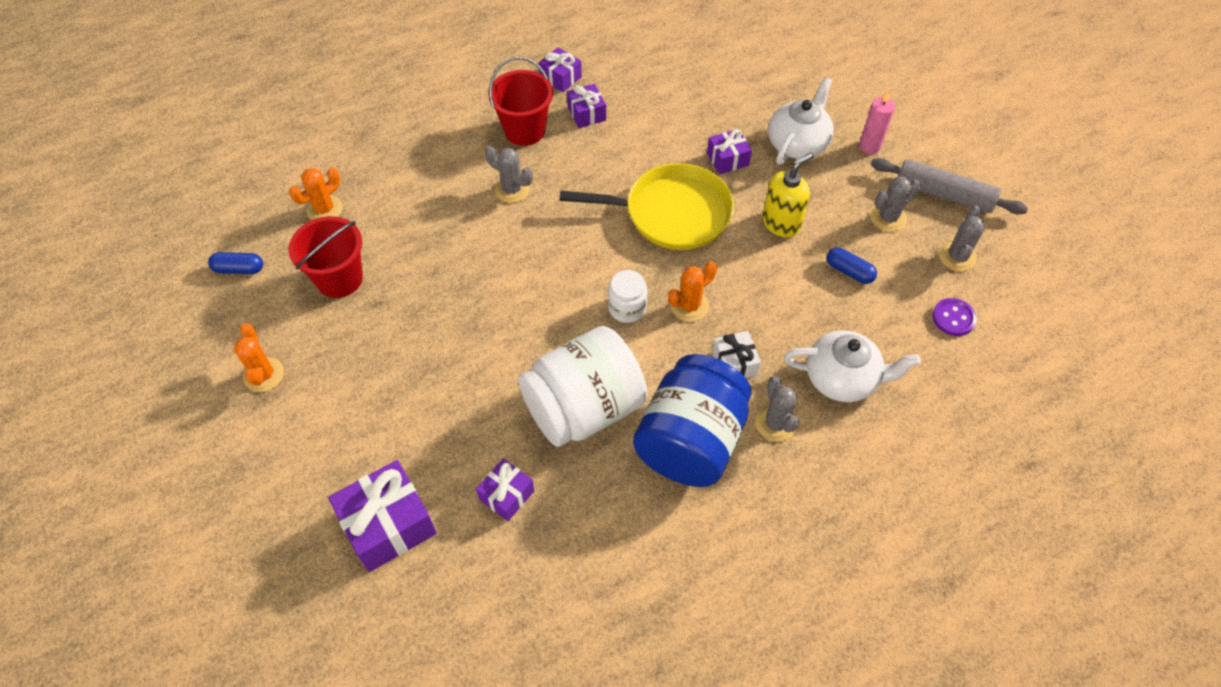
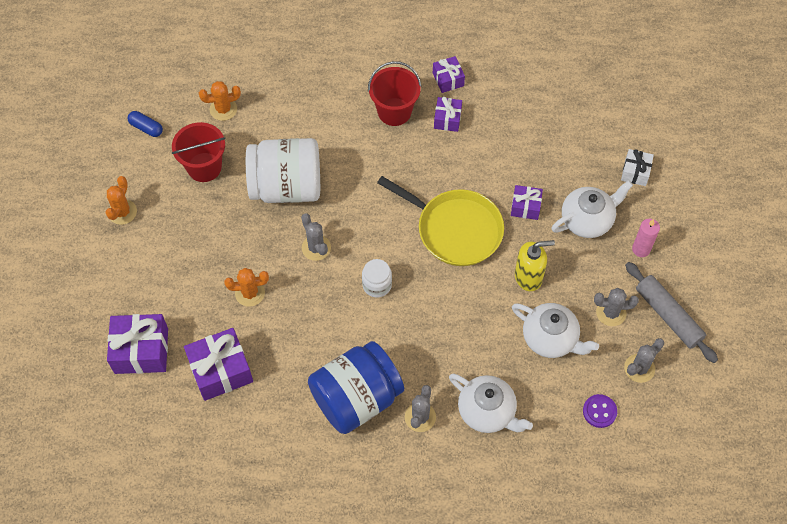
camera: 30 degrees right, 5 degrees up
purple gift [476,459,535,521] -> purple gift [184,328,253,401], size x1.77
grey cactus [485,146,533,203] -> grey cactus moved to [301,213,331,261]
white jar [518,326,647,447] -> white jar moved to [246,138,320,203]
orange cactus [668,261,717,322] -> orange cactus moved to [224,268,269,307]
white gift [712,331,761,378] -> white gift moved to [621,149,654,186]
blue capsule [827,247,877,284] -> white teapot [512,303,599,358]

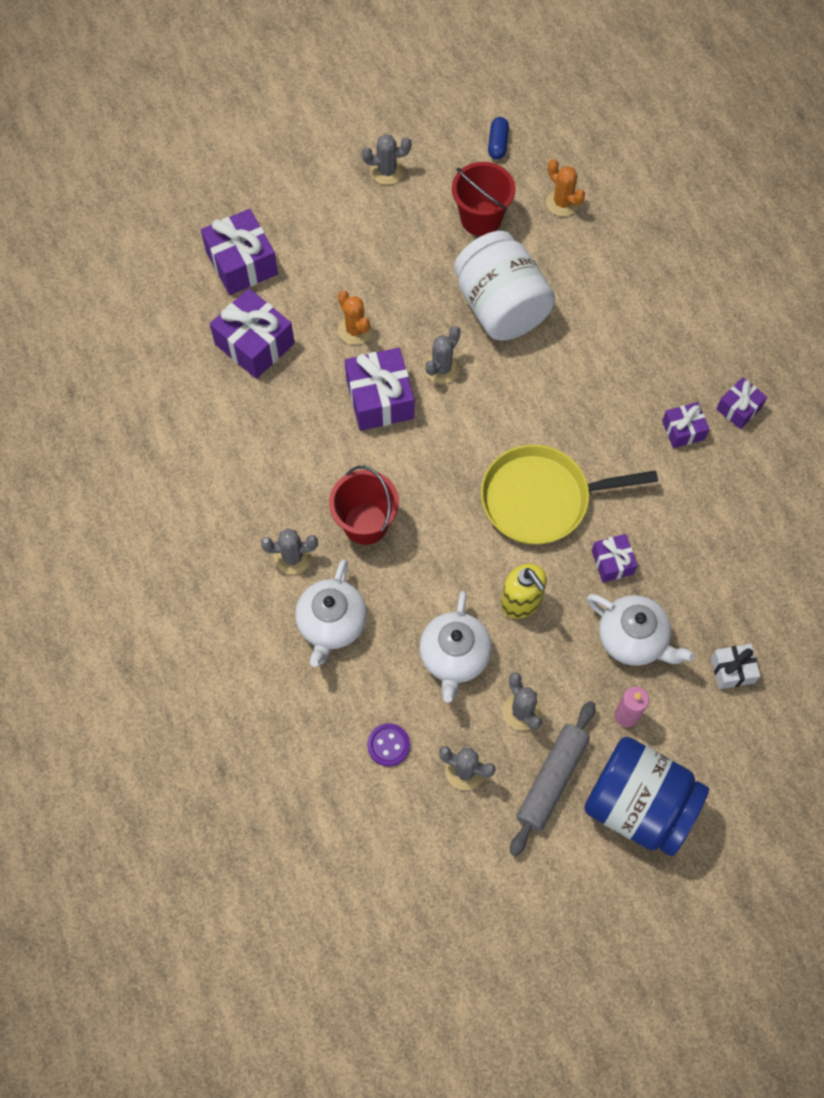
camera: 65 degrees right, 5 degrees up
orange cactus [106,176,137,225] -> grey cactus [362,134,411,185]
blue jar [308,341,404,434] -> blue jar moved to [584,737,709,856]
white jar [362,259,392,297] -> none
red bucket [368,61,421,126] -> red bucket moved to [329,466,399,545]
yellow pan [377,176,504,266] -> yellow pan turned 75 degrees clockwise [481,445,658,545]
none -> purple gift [345,348,414,431]

